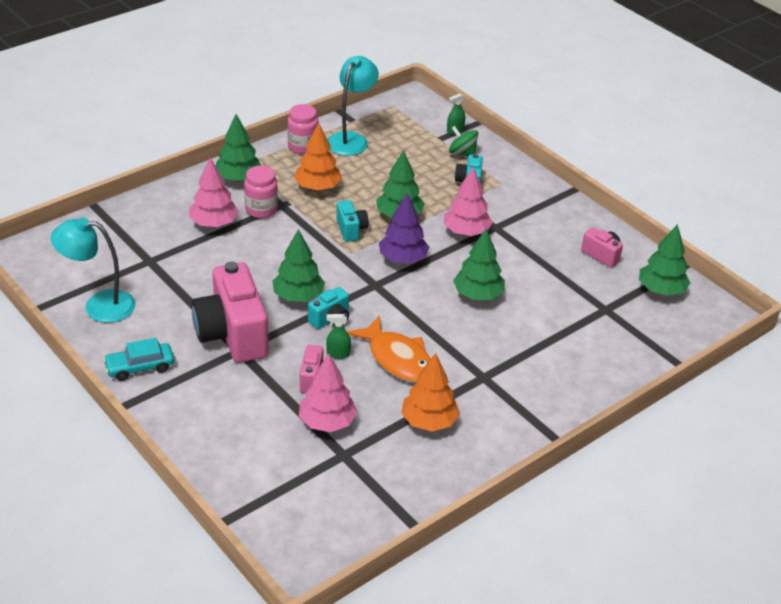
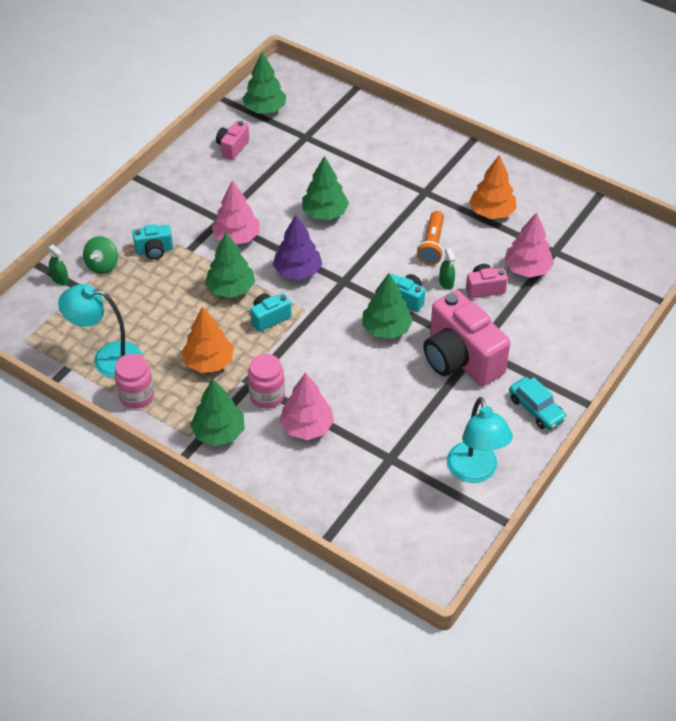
camera: 105 degrees left, 10 degrees up
pink camera [191,261,269,363] -> pink camera turned 90 degrees clockwise [423,290,510,386]
orange fish [347,316,431,382] -> orange flashlight [417,211,444,265]

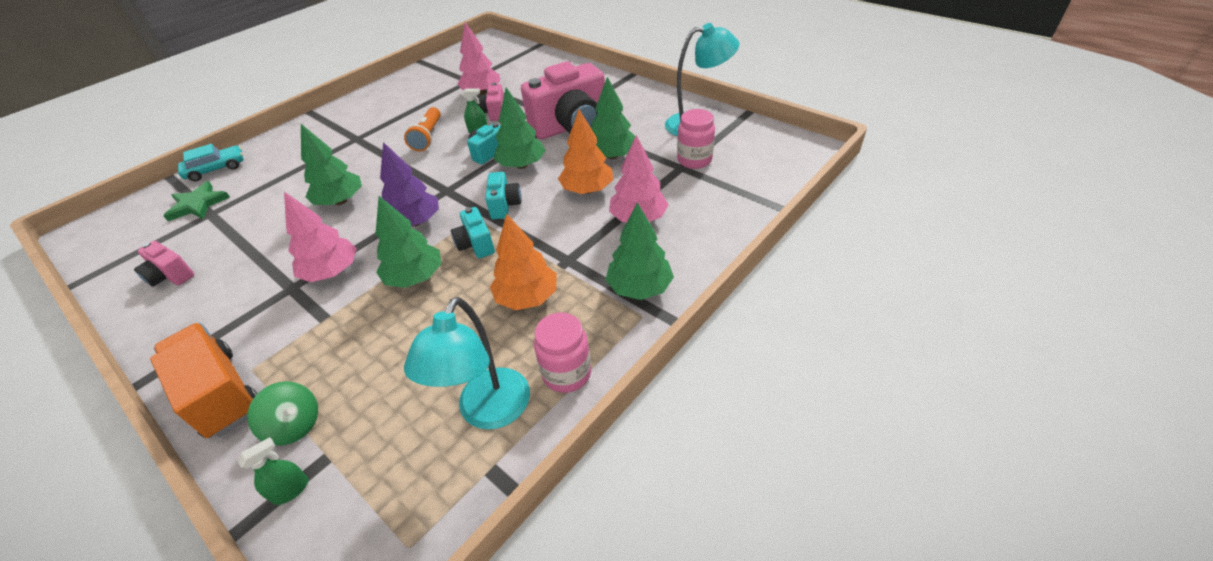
camera: 80 degrees left, 5 degrees down
turquoise camera [132,224,173,260] -> turquoise camera moved to [485,172,521,219]
green tree [242,52,286,114] -> green tree moved to [591,77,635,159]
pink jar [248,354,285,408] -> pink jar moved to [677,109,715,169]
orange flashlight [417,211,444,265] -> orange flashlight turned 75 degrees clockwise [404,107,441,151]
orange tree [469,155,517,219] -> orange tree moved to [558,109,613,194]
turquoise car [509,377,567,430] -> turquoise car moved to [178,144,244,182]
none -> orange truck [150,323,258,438]
none -> green star [164,181,230,221]

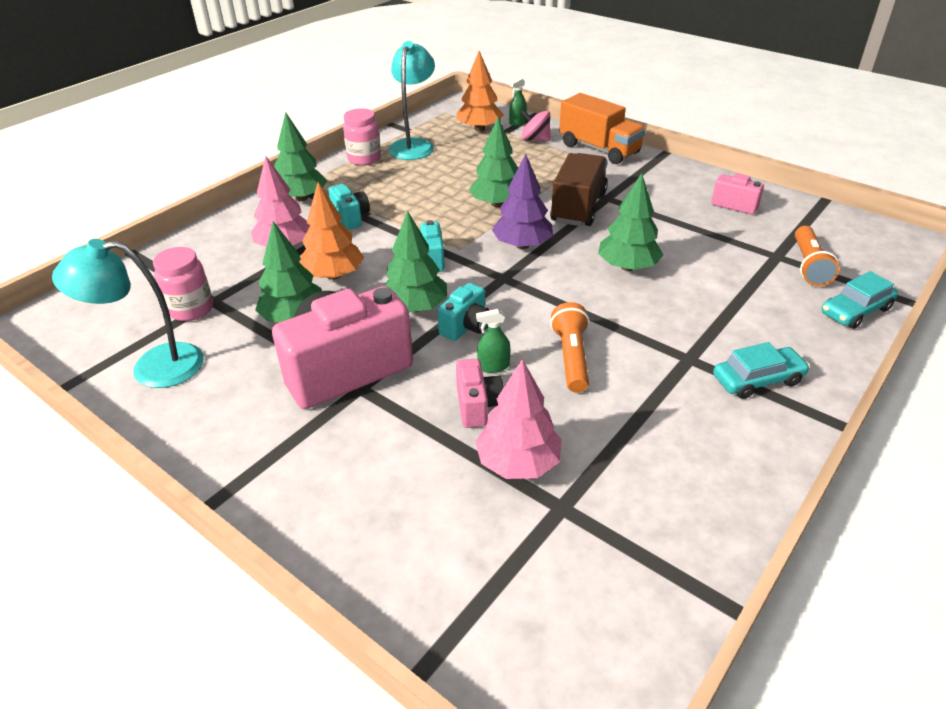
camera: 175 degrees right, 5 degrees down
green star [164,181,230,221] -> orange flashlight [795,226,840,286]
green spinning top [247,381,318,446] -> pink spinning top [521,109,551,141]
pink tree [284,192,357,282] -> brown truck [550,153,608,226]
turquoise camera [451,207,495,258] -> turquoise camera moved to [328,184,370,230]
orange tree [490,214,557,310] -> orange tree moved to [456,51,504,132]
none -> turquoise car [713,342,810,399]

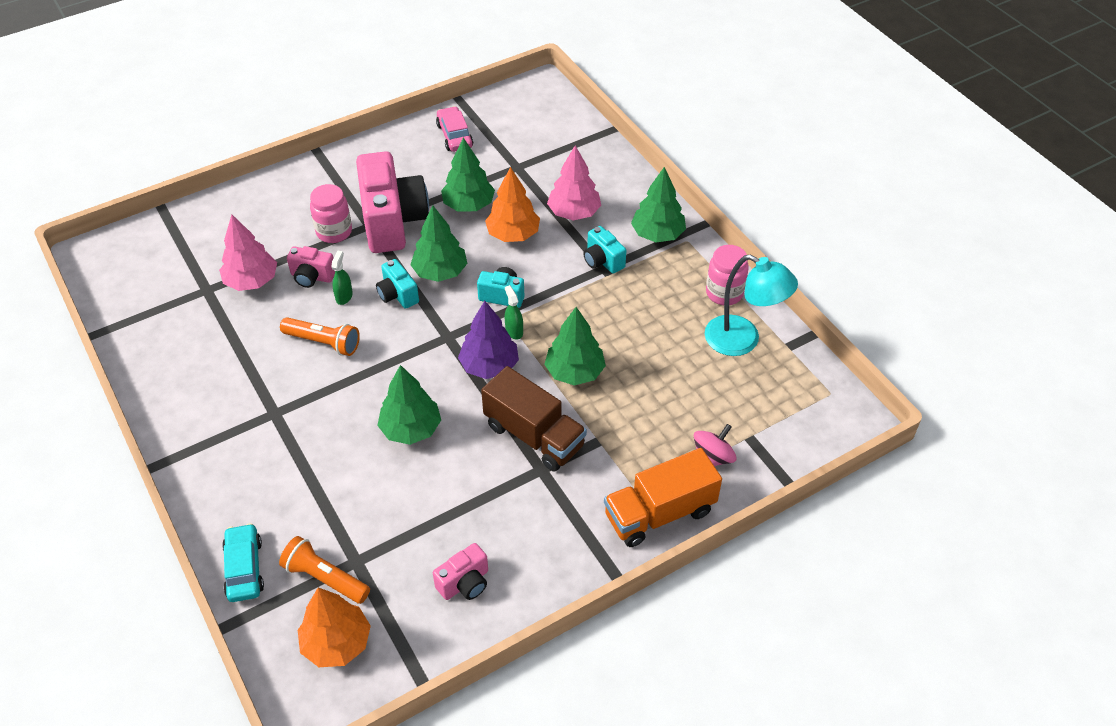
camera: 110 degrees right, 10 degrees up
turquoise lamp [52,239,204,388] -> pink car [436,106,473,152]
pink jar [153,247,213,321] -> pink jar moved to [310,184,352,243]
turquoise camera [328,184,370,230] -> turquoise camera turned 60 degrees clockwise [583,226,626,274]
orange tree [456,51,504,132] -> orange tree moved to [298,587,371,667]
green spray bottle [509,78,527,126] -> green spray bottle moved to [505,285,523,340]
turquoise car [713,342,810,399] -> none

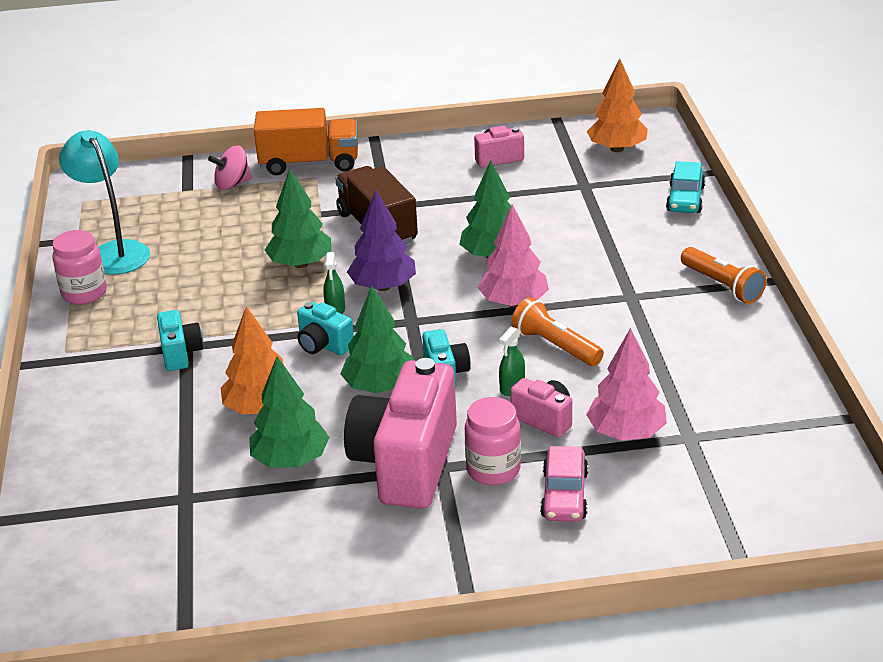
camera: 155 degrees left, 15 degrees down
orange flashlight [279,536,370,604] -> orange flashlight moved to [681,247,767,304]
pink car [436,106,473,152] -> pink car moved to [540,446,588,522]
pink tree [547,145,601,220] -> pink tree moved to [478,204,549,307]
green tree [631,167,686,242] -> none

